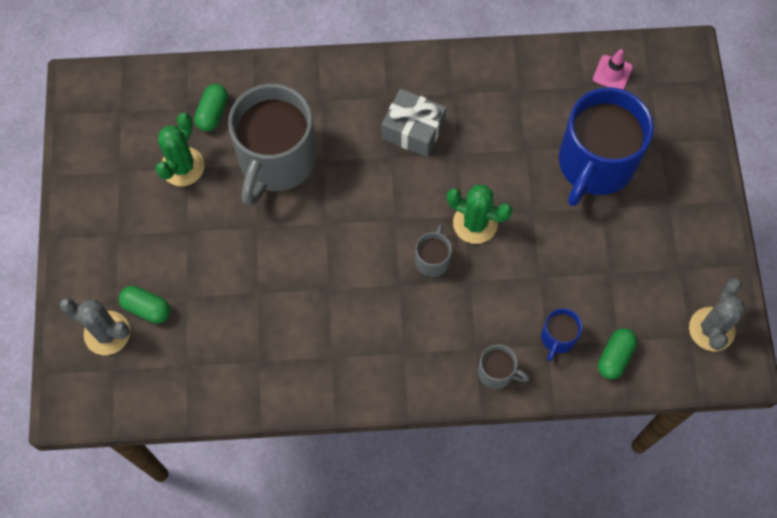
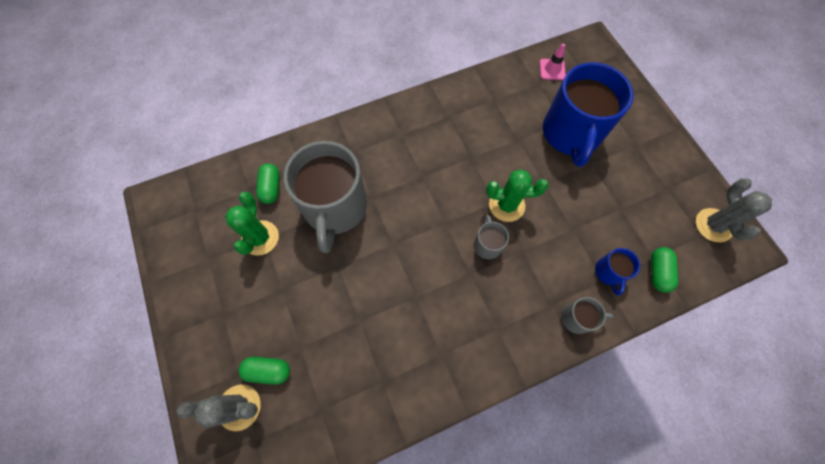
camera: 20 degrees left, 0 degrees up
grey gift [382,89,446,157] -> none

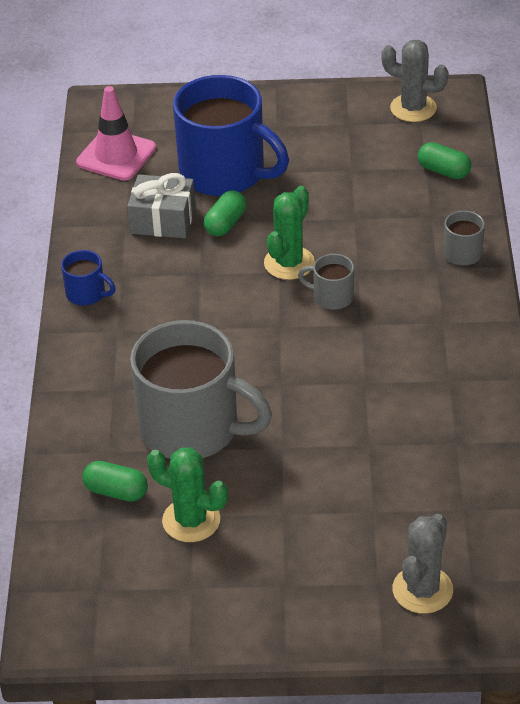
camera: 65 degrees left, 25 degrees down
green capsule [238,357,290,385] -> green capsule moved to [204,190,246,236]
pink traffic cone [540,44,566,80] -> pink traffic cone [76,86,156,181], size x1.73
blue mug [595,248,640,295] -> blue mug moved to [61,250,116,306]
none -> grey gift [127,173,195,238]

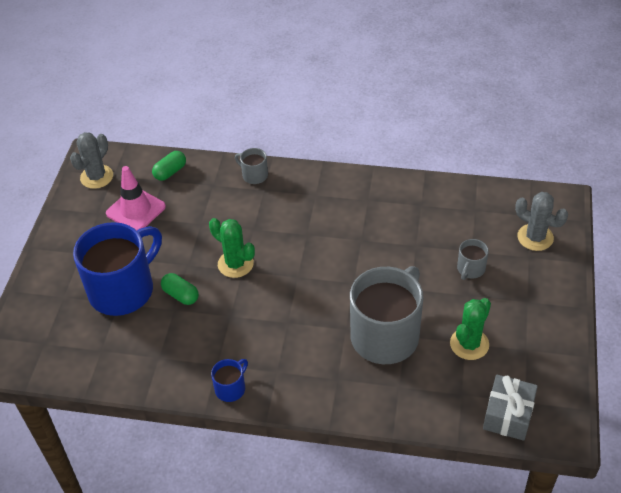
camera: 80 degrees left, 5 degrees up
pink traffic cone [76,86,156,181] -> pink traffic cone moved to [106,166,166,231]
green capsule [83,461,148,502] -> none
grey gift [127,173,195,238] -> grey gift moved to [483,375,538,441]
grey mug [298,254,354,310] -> grey mug moved to [457,239,489,280]

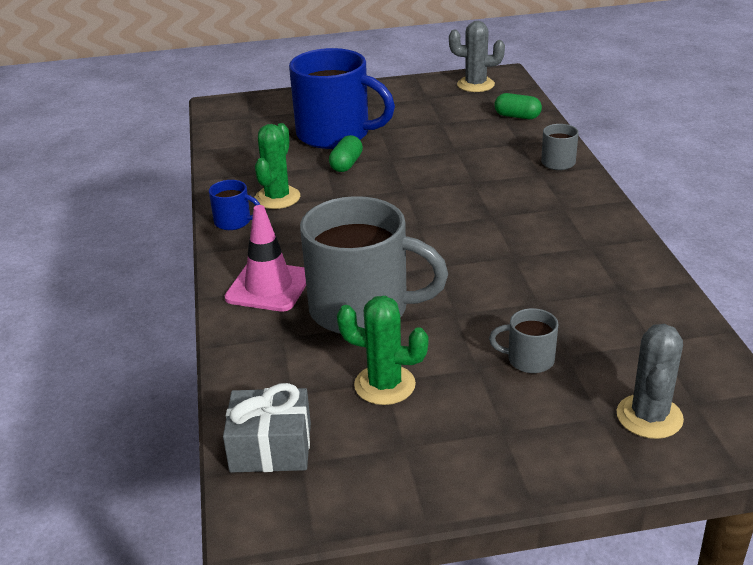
camera: 70 degrees right, 15 degrees down
pink traffic cone [106,166,166,231] -> pink traffic cone moved to [225,205,306,312]
green cactus [209,218,255,278] -> green cactus moved to [255,123,300,209]

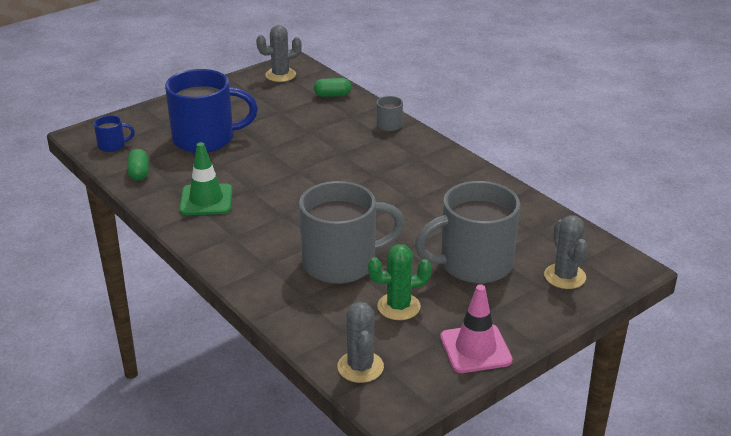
camera: 30 degrees left, 0 degrees up
blue mug [209,180,260,230] -> blue mug moved to [94,115,135,152]
grey gift [223,383,311,472] -> grey cactus [337,302,384,383]
pink traffic cone [225,205,306,312] -> pink traffic cone moved to [440,284,513,373]
green cactus [255,123,300,209] -> green traffic cone [179,142,233,215]
green capsule [329,135,363,172] -> green capsule moved to [127,149,149,181]
grey mug [489,308,558,373] -> grey mug [415,181,520,283], size x2.31

